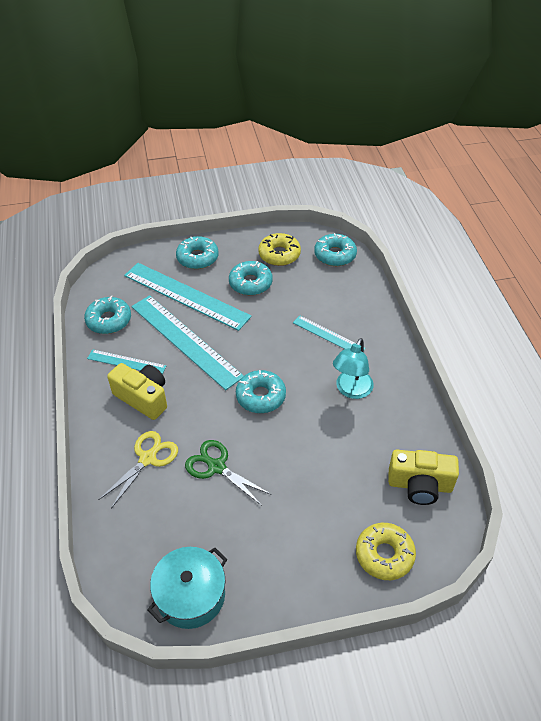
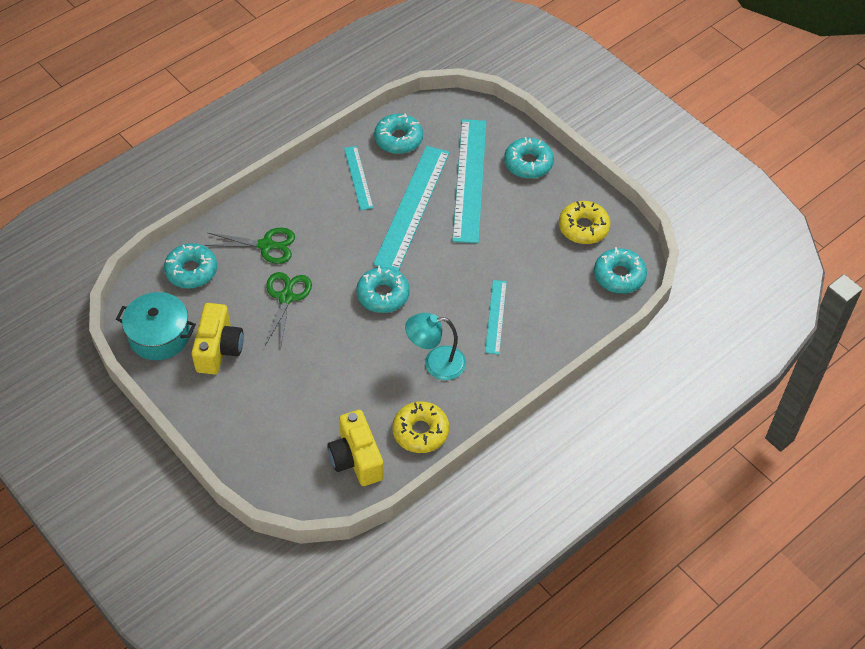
camera: 60 degrees right, 5 degrees up
yellow scissors [99,431,178,509] -> green scissors [205,228,295,264]
yellow camera [107,363,167,420] -> yellow camera moved to [191,303,244,375]
turquoise donut [229,261,273,295] -> turquoise donut moved to [164,243,217,288]
yellow donut [356,523,416,580] -> yellow donut moved to [392,401,449,453]

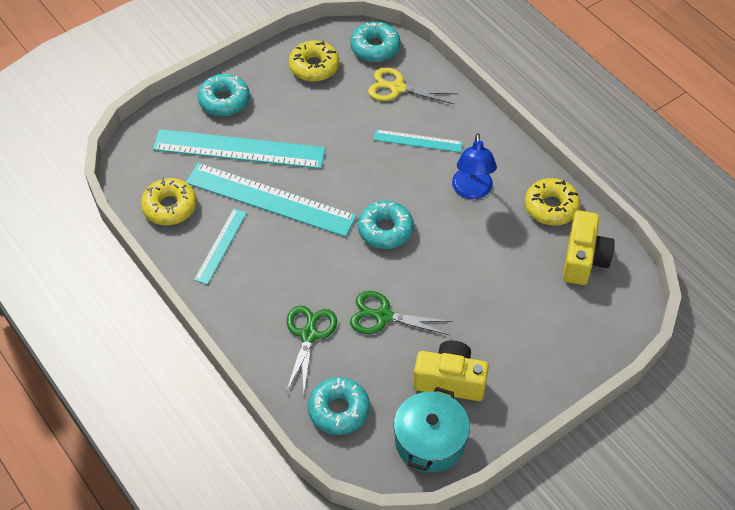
camera: 85 degrees left, 0 degrees up
yellow camera [327,410,384,486] -> yellow camera turned 60 degrees counterclockwise [563,210,615,285]
turquoise ruler [344,146,373,210] -> turquoise ruler turned 60 degrees counterclockwise [194,208,247,285]
turquoise donut [374,114,423,154] -> yellow donut [141,177,197,225]
turquoise lamp [405,313,466,380] -> blue lamp [452,133,497,199]
none -> yellow scissors [368,68,457,104]

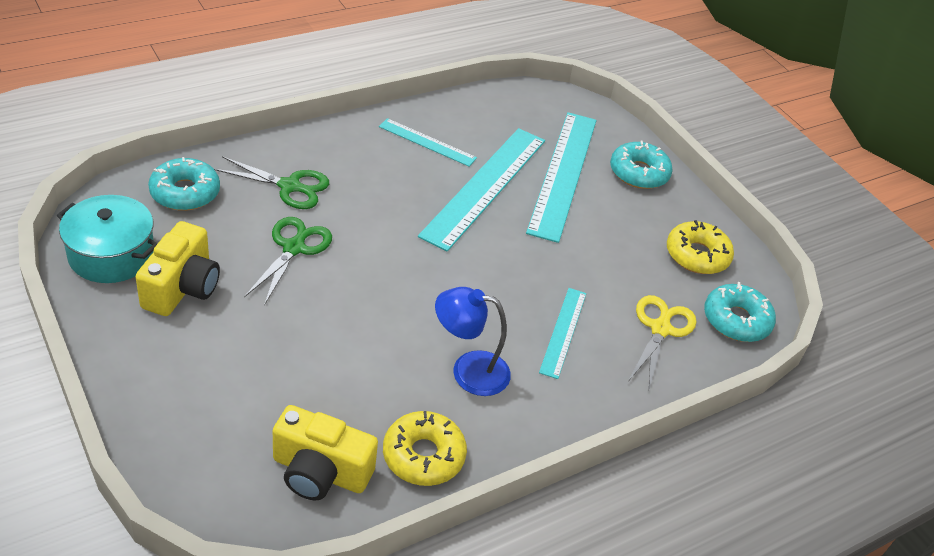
camera: 90 degrees right, 10 degrees down
yellow donut [141,177,197,225] -> none
turquoise donut [358,200,414,249] -> none

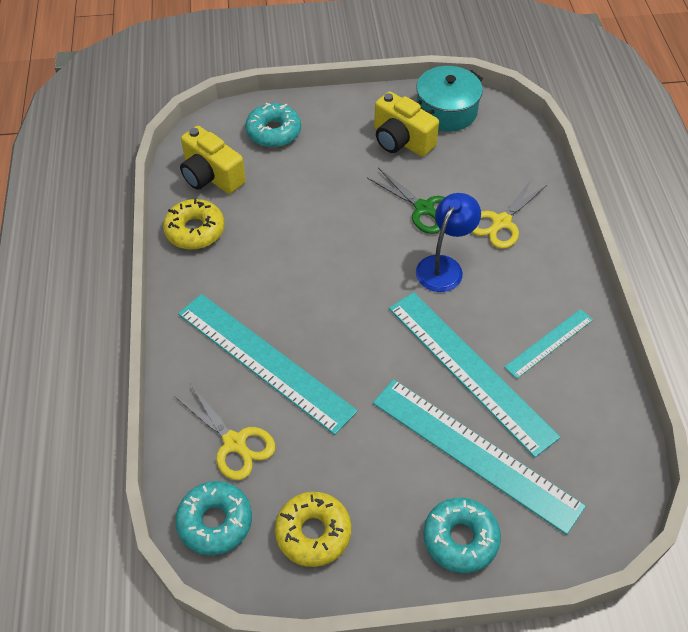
camera: 120 degrees right, 10 degrees up
turquoise donut [148,157,220,211] -> turquoise donut moved to [245,103,301,147]
green scissors [214,156,329,209] -> yellow scissors [471,178,548,249]
yellow camera [273,405,378,500] -> yellow camera turned 90 degrees counterclockwise [180,126,246,194]
blue lamp [435,287,511,396] -> blue lamp moved to [416,193,481,292]
turquoise ruler [539,288,586,379] -> turquoise ruler [178,294,358,435], size x1.92

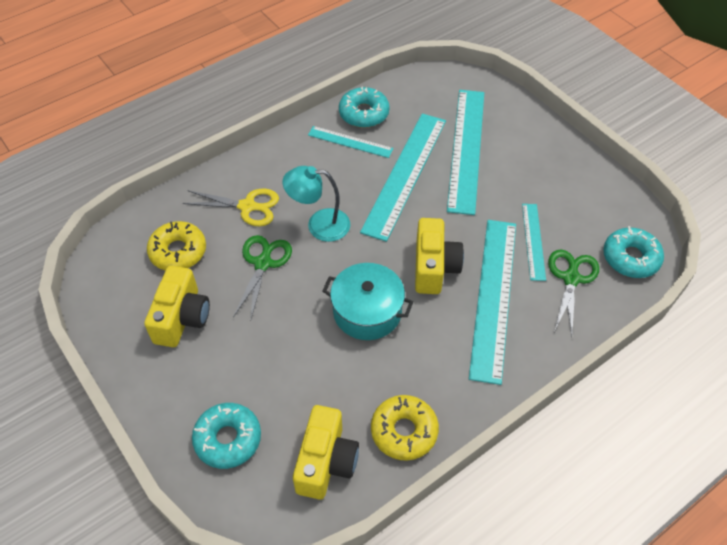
camera: 120 degrees left, 0 degrees up
yellow scissors [174,385,275,480] -> green scissors [548,250,599,336]
yellow donut [275,492,351,567] -> yellow donut moved to [147,221,206,271]
turquoise pot [416,66,483,132] -> turquoise pot moved to [322,263,413,340]
blue lamp [416,193,481,292] -> turquoise lamp [283,166,350,242]
turquoise donut [423,498,501,573] -> turquoise donut moved to [339,86,390,128]
none -> yellow camera [415,218,464,294]
none -> turquoise ruler [522,204,546,281]

